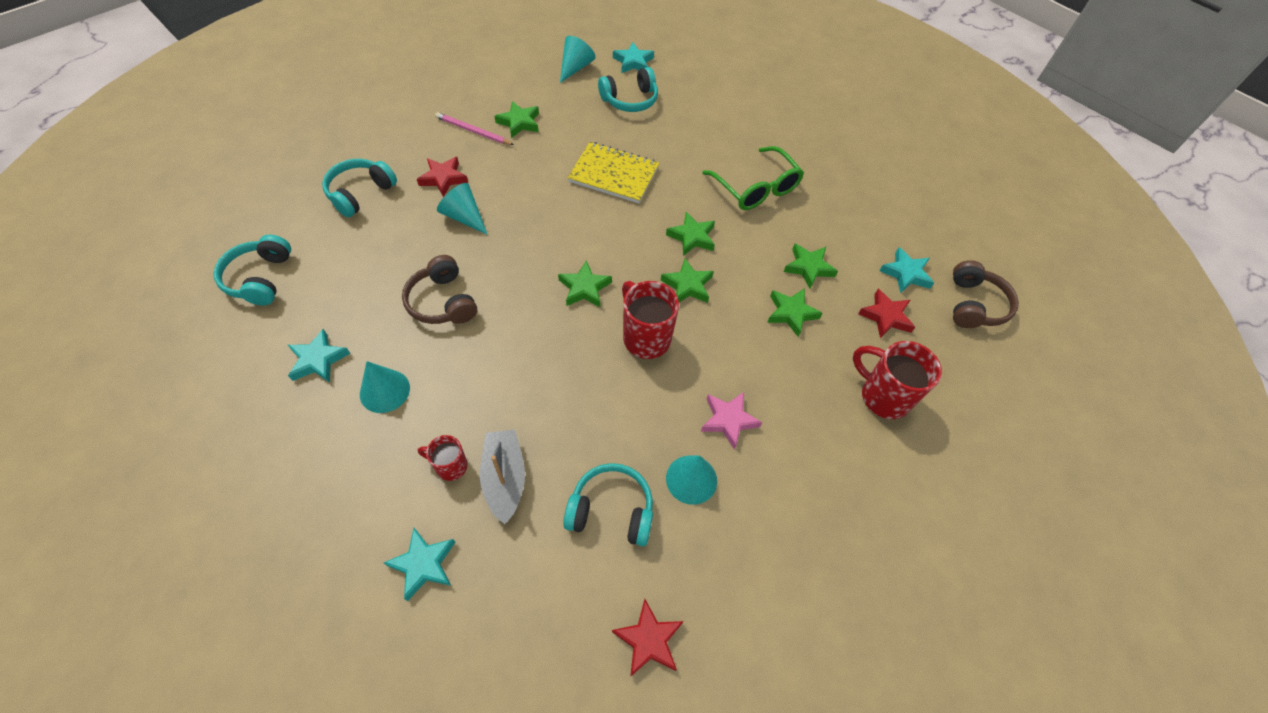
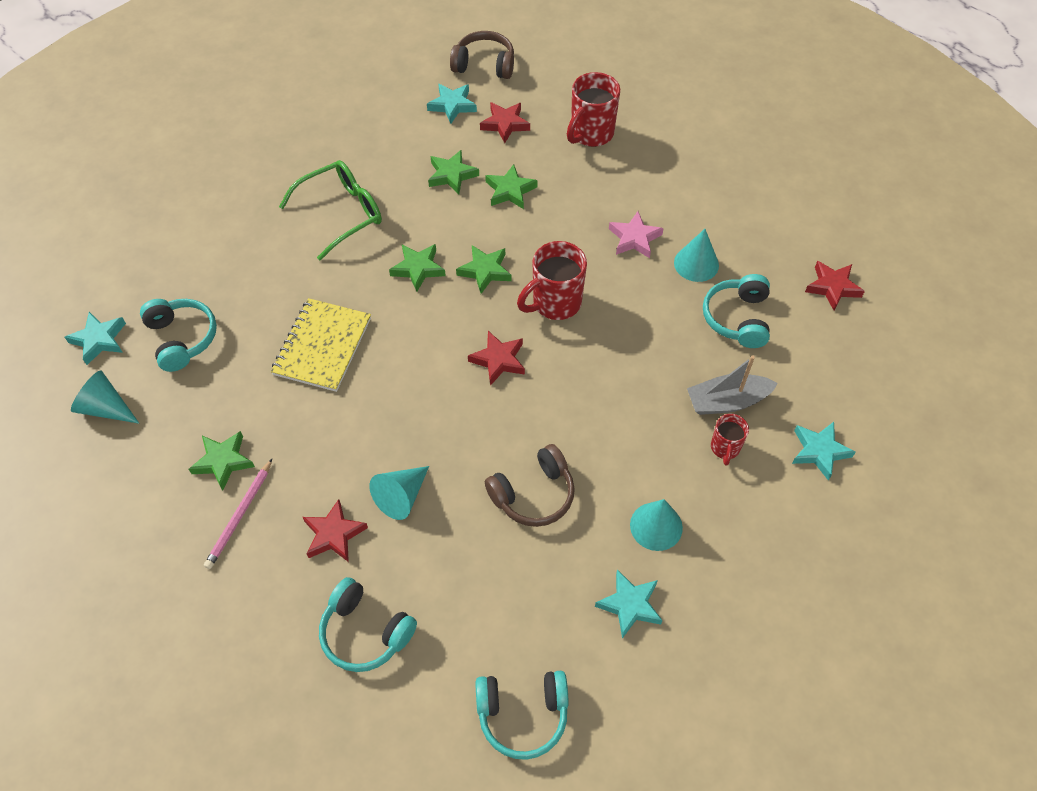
camera: 90 degrees left, 0 degrees up
green star [558,260,612,307] -> red star [468,331,525,386]

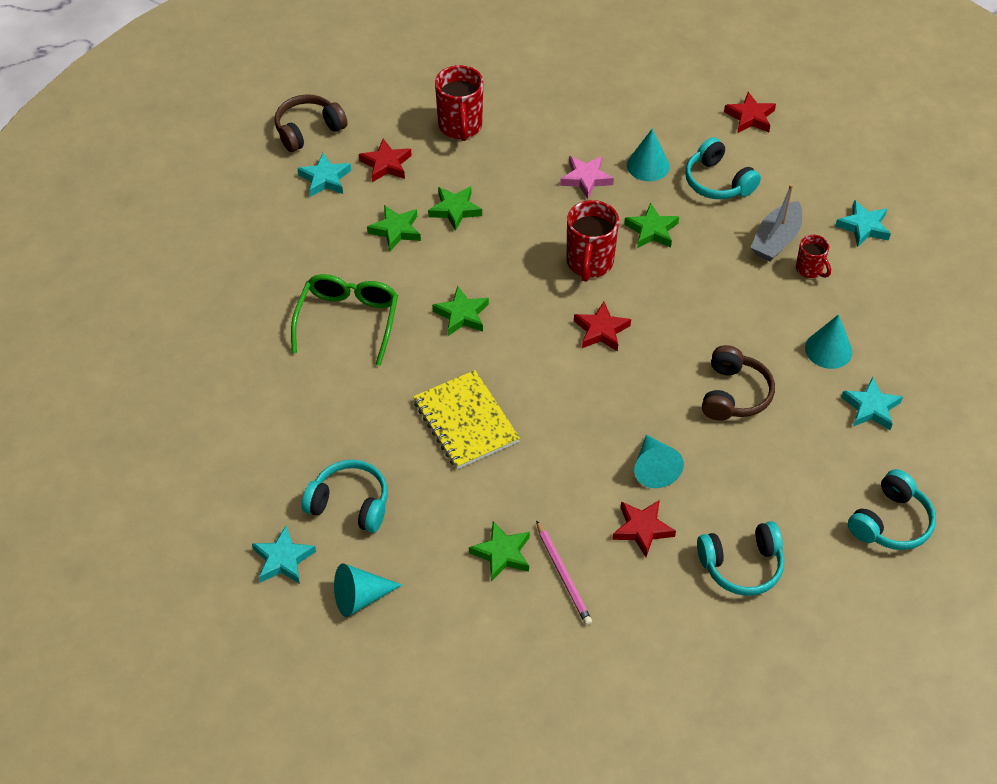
camera: 45 degrees left, 5 degrees down
green star [456,245,511,294] -> green star moved to [624,203,679,248]

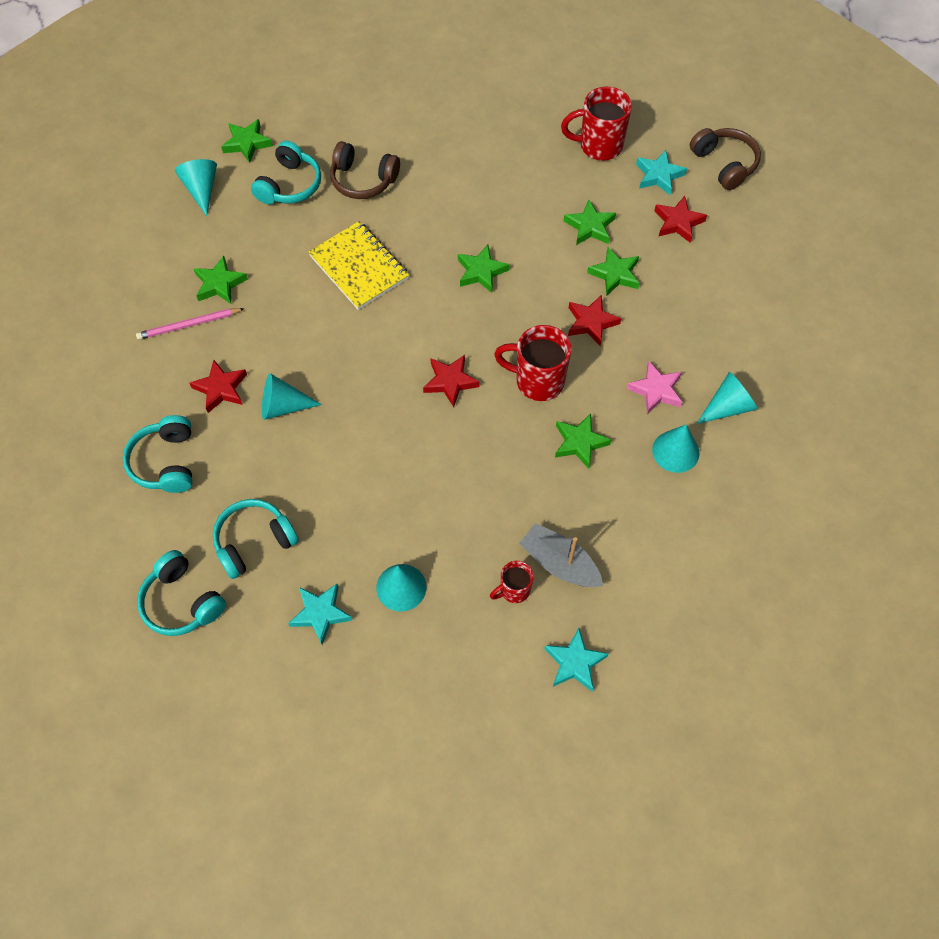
camera: 95 degrees right, 10 degrees up
turquoise star [252,526,316,584] -> green star [221,119,273,163]
green glasses [291,274,398,366] -> none
yellow notebook [413,370,520,469] -> yellow notebook turned 75 degrees clockwise [308,221,409,310]
red mug [435,65,483,141] -> red mug moved to [561,87,632,161]
turquoise headphones [685,137,761,199] -> turquoise headphones moved to [213,499,299,579]
brown headphones [702,345,775,421] -> brown headphones moved to [330,141,400,199]
red star [724,92,776,133] -> red star moved to [568,295,622,346]
none -> turquoise cone [697,372,757,424]

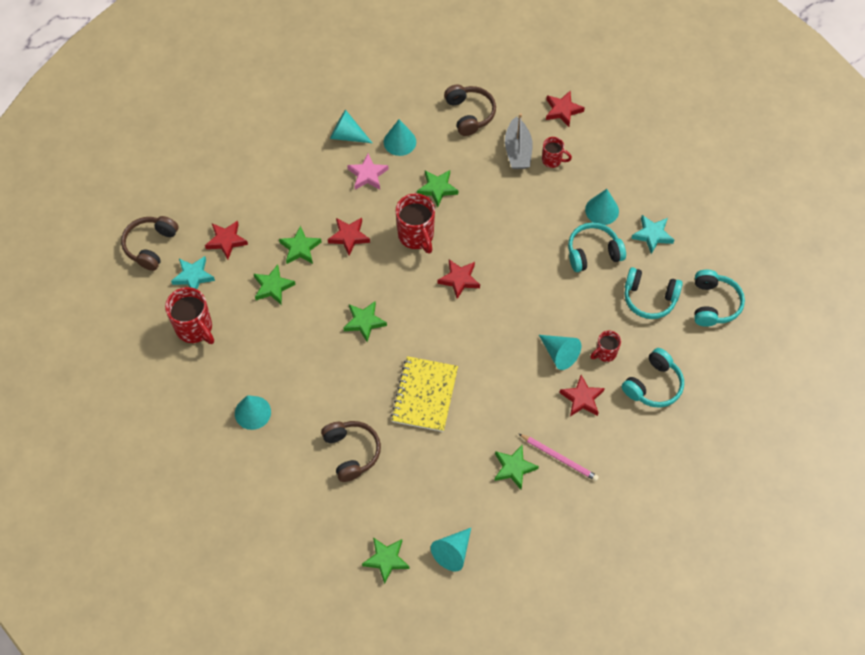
camera: 130 degrees left, 0 degrees up
turquoise headphones [251,141,321,205] -> turquoise headphones moved to [568,222,626,272]
turquoise star [544,628,609,692] -> red star [546,91,585,127]
none -> turquoise cone [235,395,271,430]
none -> brown headphones [444,85,496,136]
none -> red mug [590,331,621,362]

